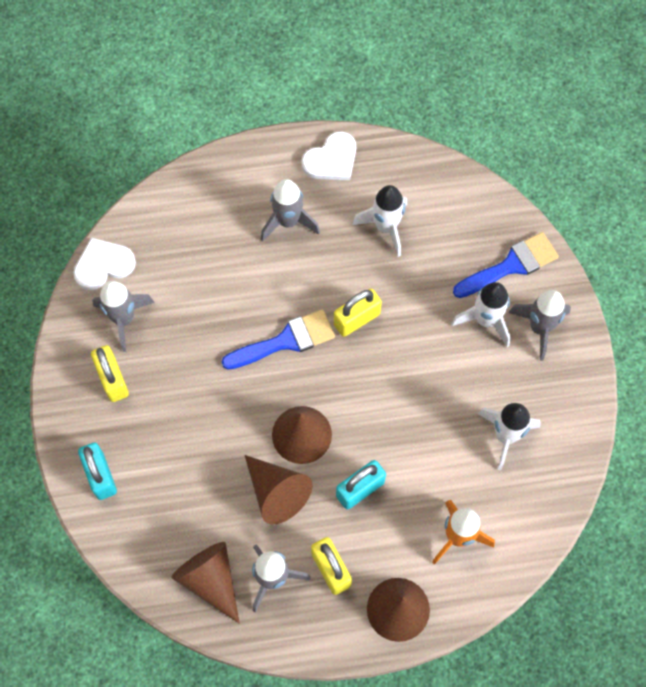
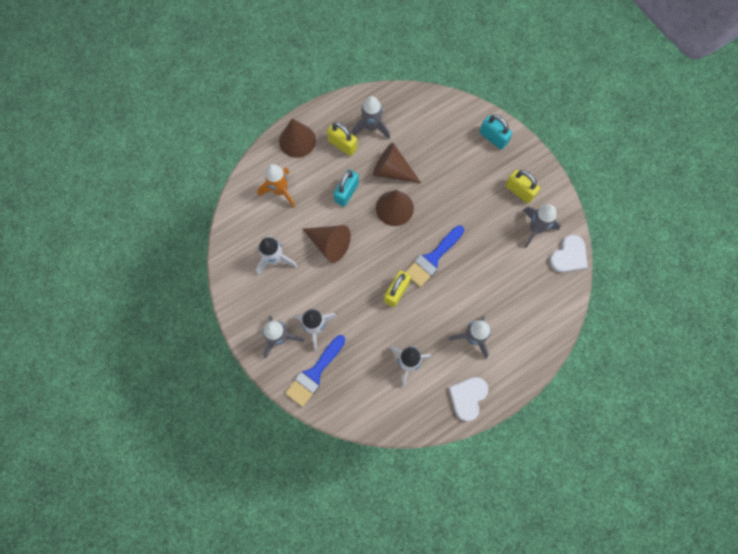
camera: 155 degrees right, 5 degrees up
brown cone [171,542,240,624] -> brown cone moved to [303,225,351,263]

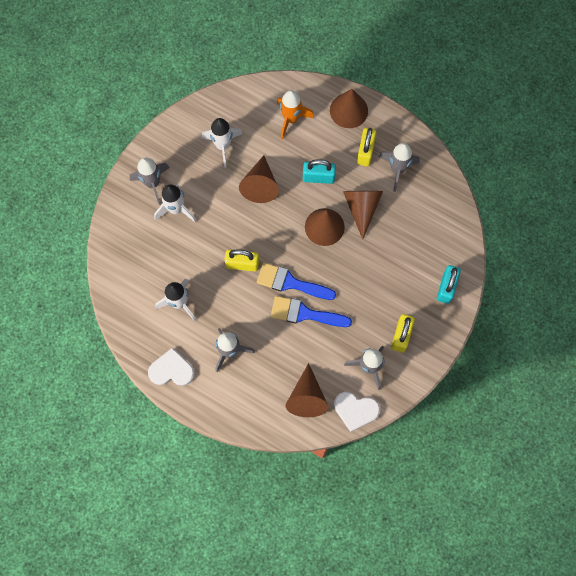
camera: 65 degrees right, 0 degrees up
blue brush [285,335,345,407] -> blue brush moved to [271,296,352,327]
none -> brown cone [286,363,328,417]

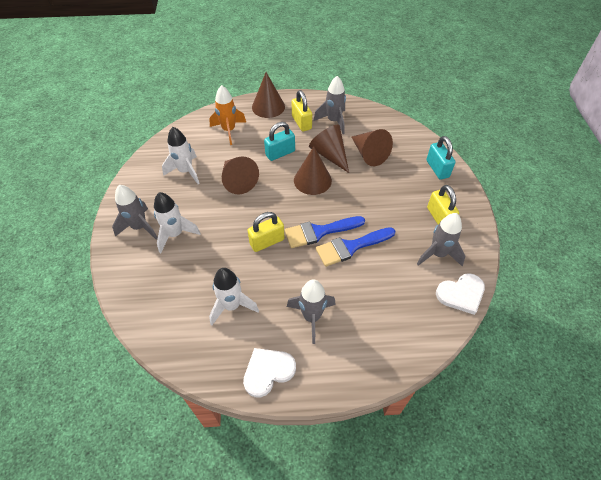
camera: 35 degrees left, 20 degrees down
brown cone [286,363,328,417] -> brown cone moved to [352,129,393,166]

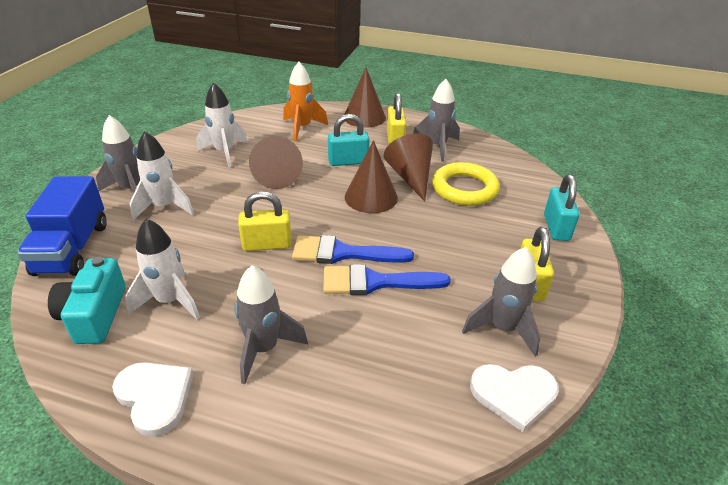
camera: 20 degrees right, 15 degrees down
white heart [243,348,296,398] -> white heart turned 60 degrees clockwise [112,362,194,437]
brown cone [352,129,393,166] -> yellow ring [432,162,500,206]
none -> blue truck [17,176,107,276]
none -> turquoise camera [48,257,126,344]

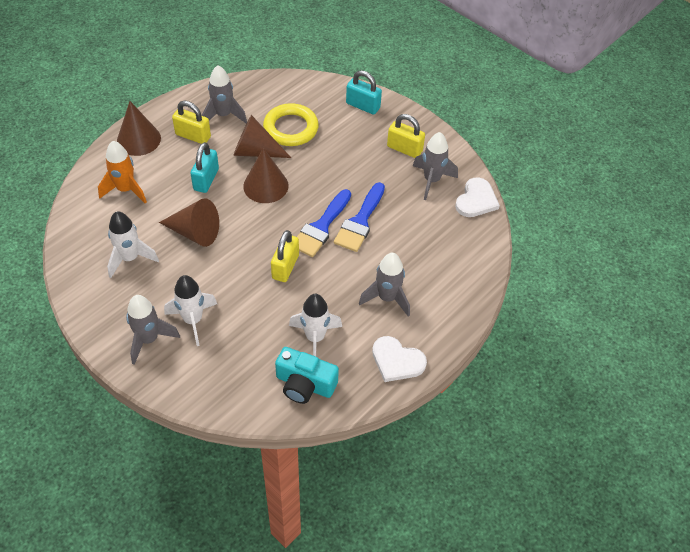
camera: 65 degrees left, 15 degrees up
blue truck [17,176,107,276] -> none
white heart [112,362,194,437] -> white heart turned 135 degrees counterclockwise [372,336,427,382]

